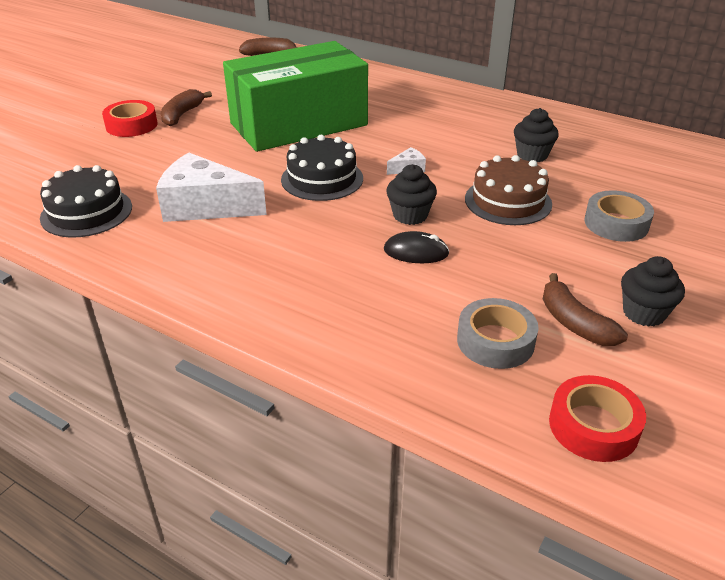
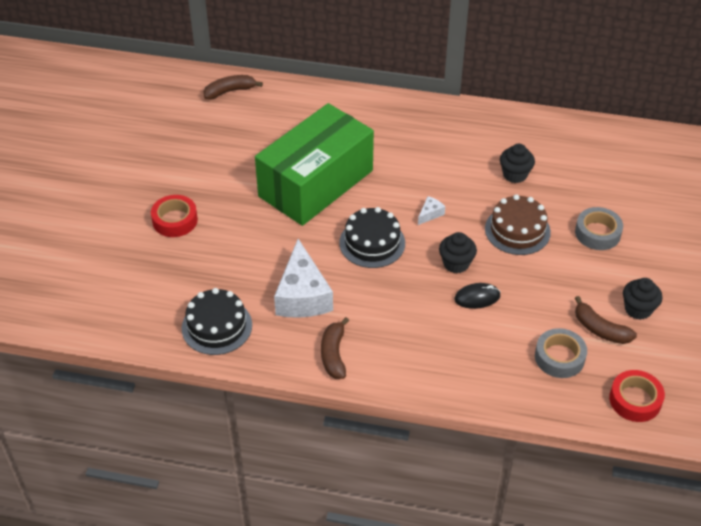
camera: 20 degrees left, 10 degrees up
white cheese [156,153,267,222] -> white cheese turned 90 degrees counterclockwise [274,239,333,318]
brown banana [161,89,212,126] -> brown banana moved to [321,317,349,379]

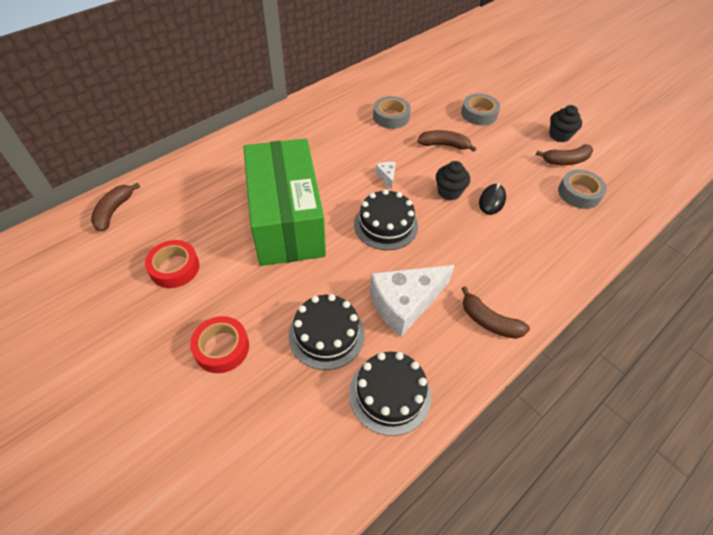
camera: 55 degrees left, 5 degrees up
white cheese [274,239,333,318] -> white cheese turned 120 degrees clockwise [370,265,455,337]
brown cake [485,194,551,255] -> brown banana [417,130,476,152]
black cupcake [500,144,535,183] -> grey tape [373,96,411,129]
red tape [609,370,665,422] -> red tape moved to [145,240,199,288]
none -> black cake [289,294,365,370]

